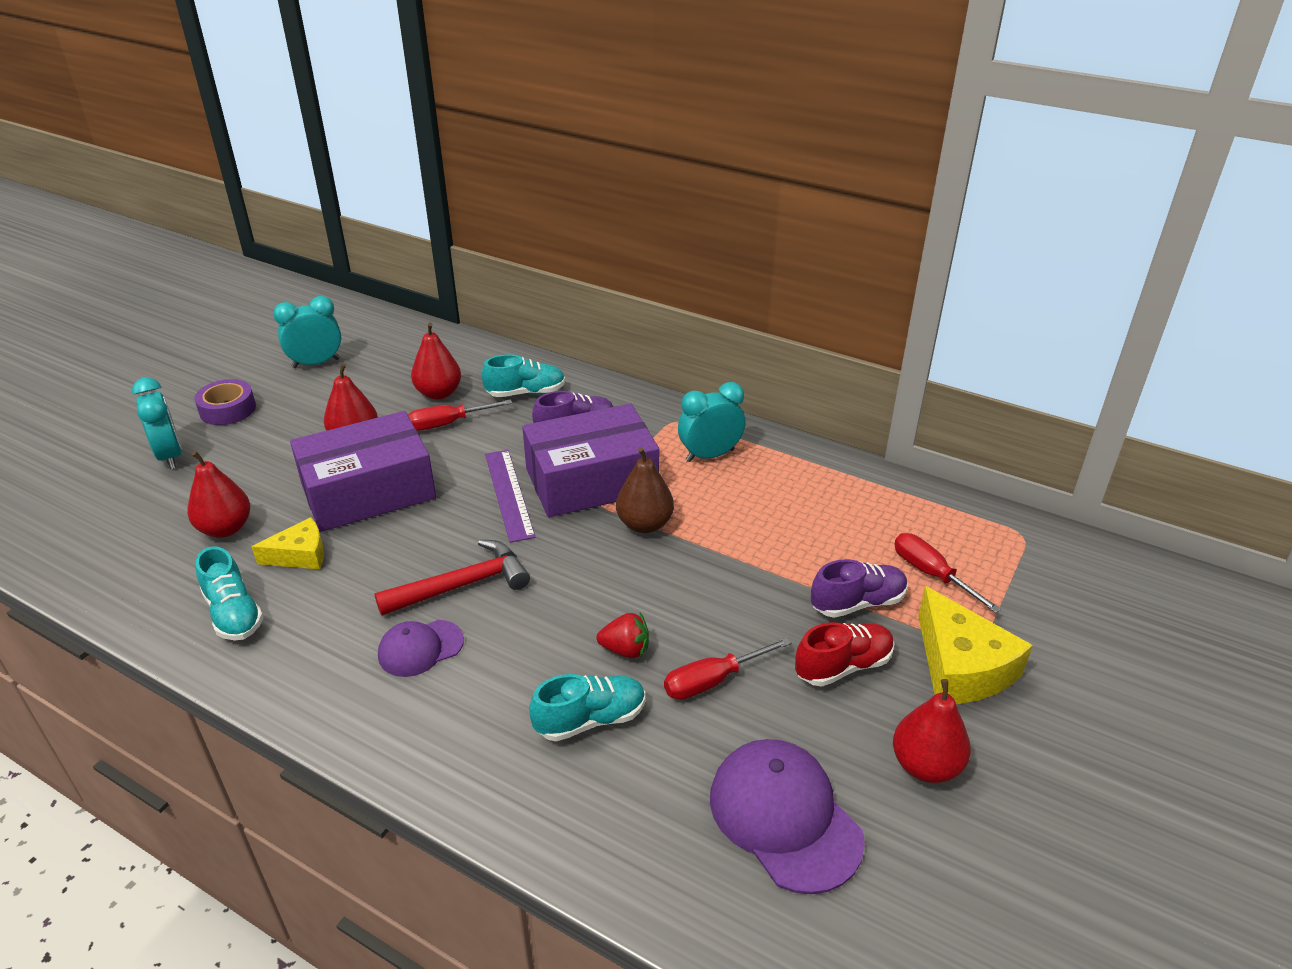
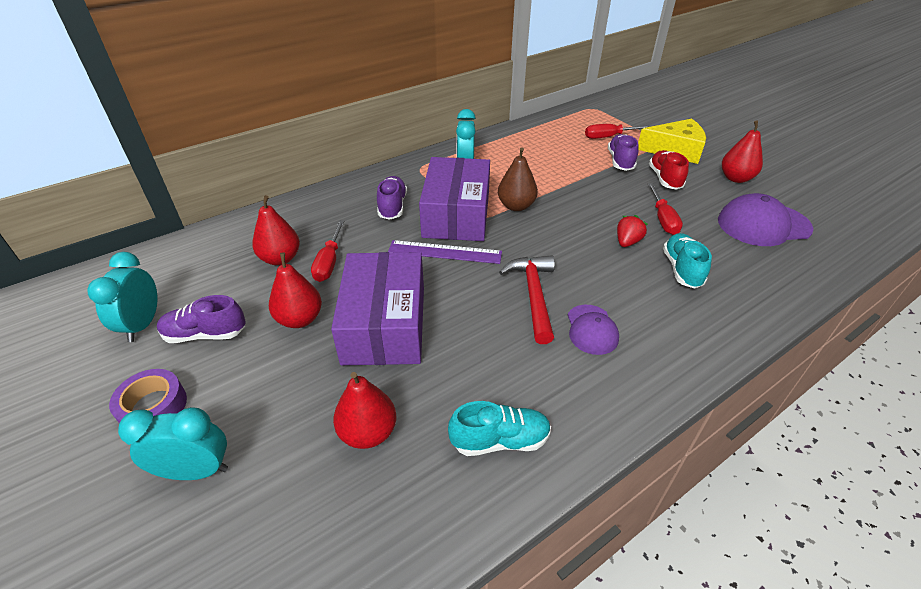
camera: 65 degrees left, 5 degrees up
yellow cheese [251,517,324,569] -> none
turquoise shoe [482,354,565,397] -> none
none -> purple shoe [157,295,246,343]

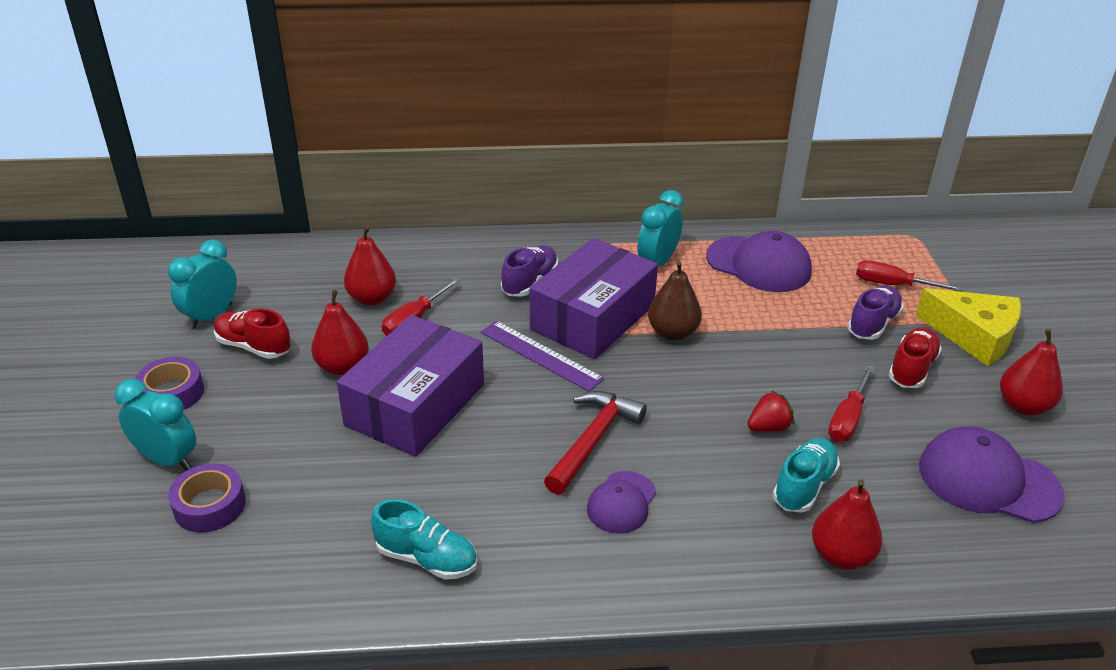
camera: 30 degrees right, 5 degrees down
purple shoe [157,295,246,343] -> red shoe [214,308,291,359]
red pear [333,372,397,449] -> red pear moved to [812,479,883,570]
none -> purple tape [168,463,246,533]
none -> purple cap [706,231,812,292]

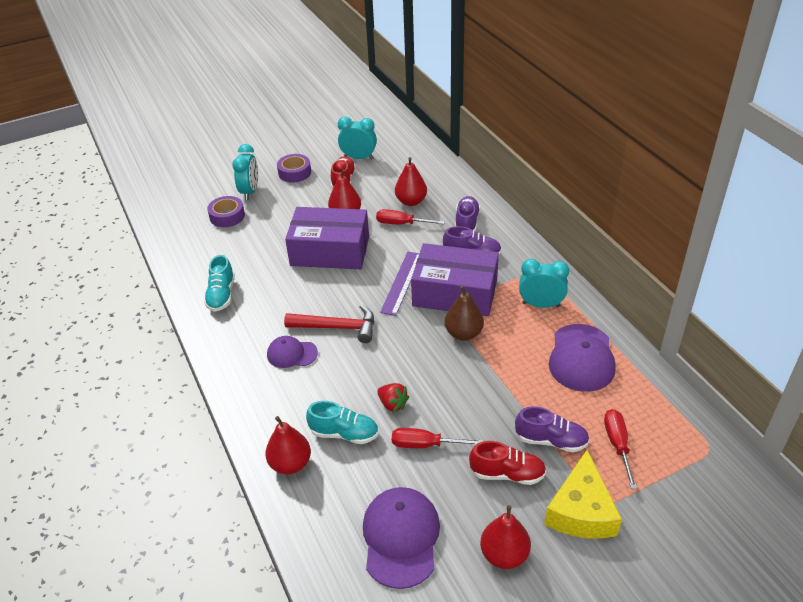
camera: 70 degrees right, 5 degrees up
none -> purple shoe [455,196,480,232]

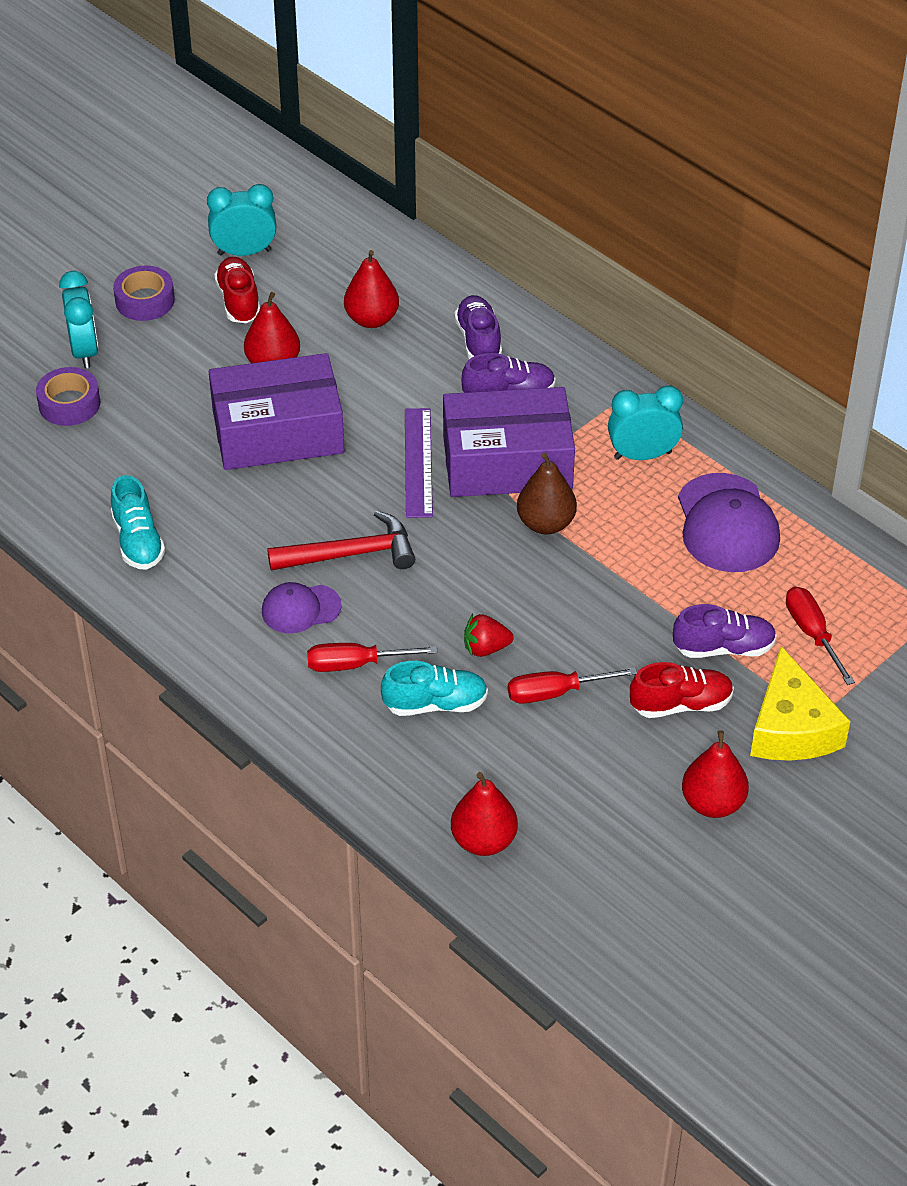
camera: 20 degrees left, 5 degrees up
red pear [265,416,311,474] -> red pear moved to [451,772,518,856]
purple cap [363,487,440,589] -> none
red screwdriver [376,209,445,224] -> red screwdriver moved to [307,643,438,672]
red strawberry [377,383,409,412] -> red strawberry turned 150 degrees clockwise [464,614,514,657]

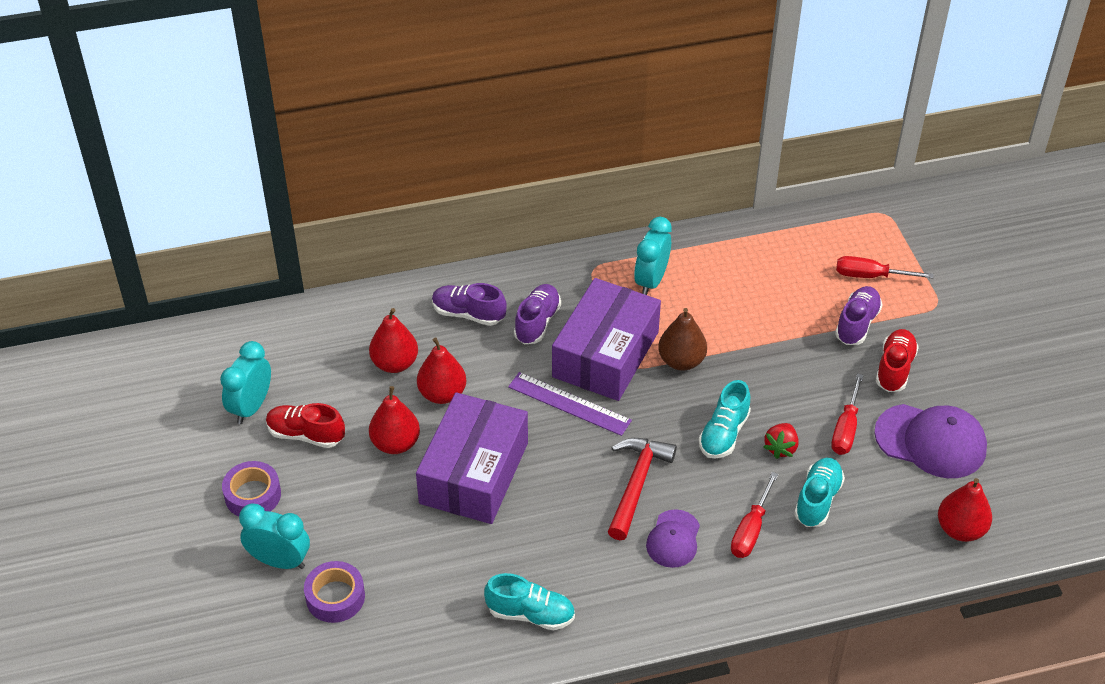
camera: 60 degrees left, 0 degrees up
purple cap [678,473,780,572] -> purple cap moved to [874,404,987,478]
red pear [682,730,749,818] -> red pear moved to [417,338,466,404]
yellow cheese [750,646,850,761] -> none
none -> turquoise shoe [699,380,751,458]

